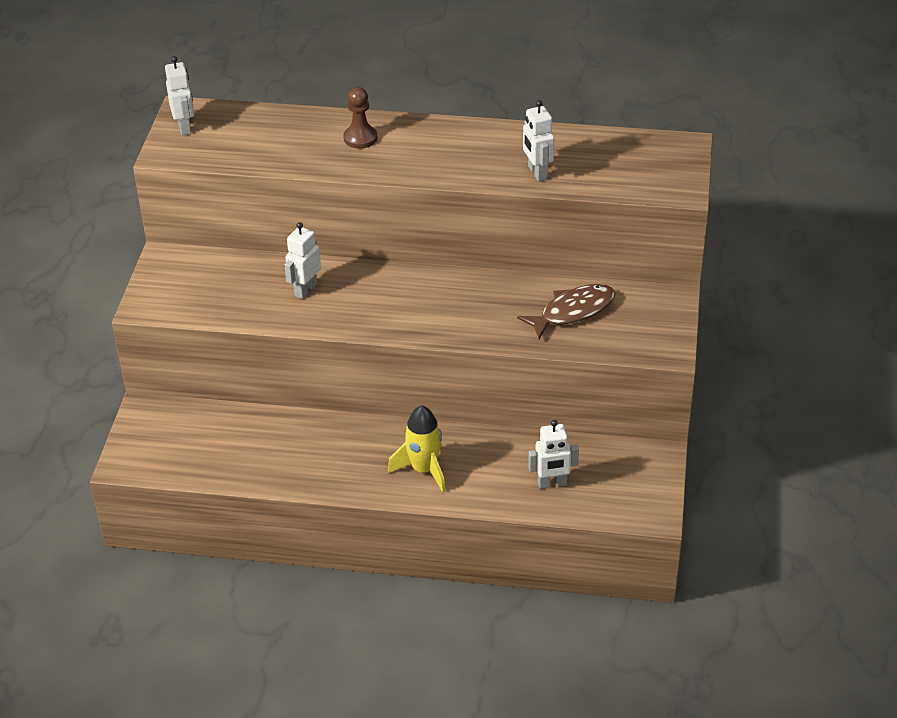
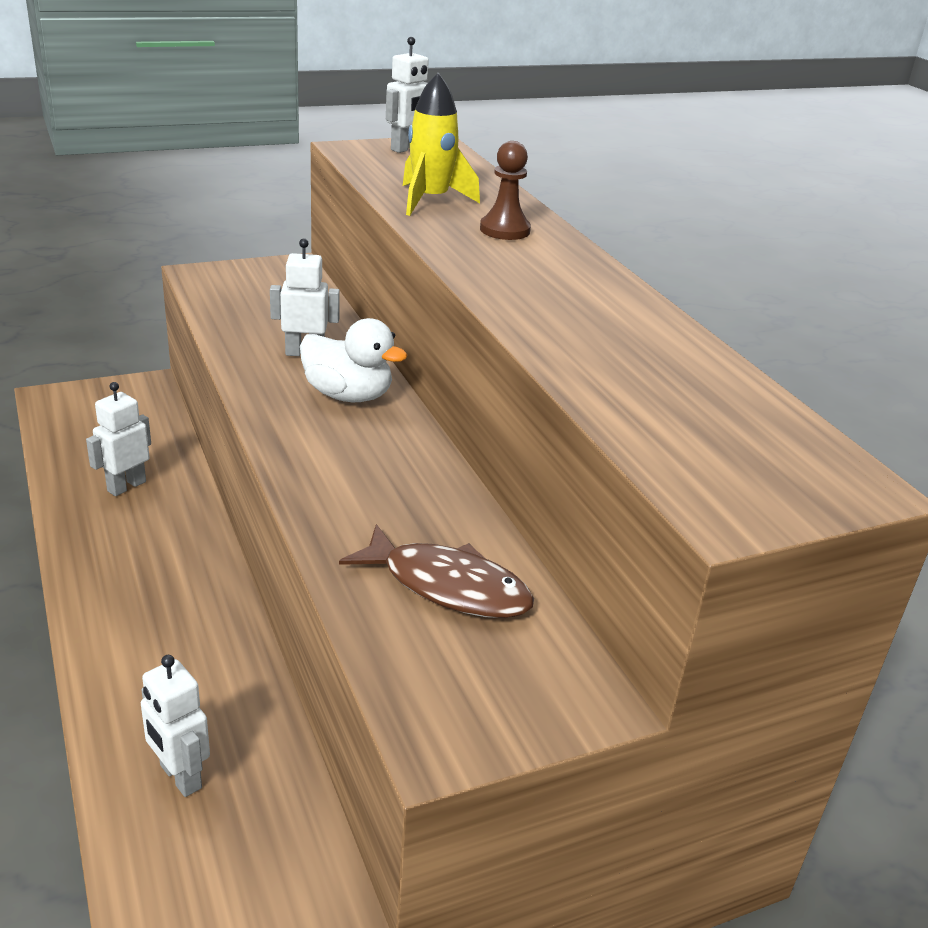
camera: 55 degrees right, 10 degrees down
yellow rocket [388,405,446,493] -> yellow rocket moved to [403,73,480,216]
white robot [523,100,554,181] -> white robot moved to [86,382,151,496]
none -> white duck [300,318,407,402]

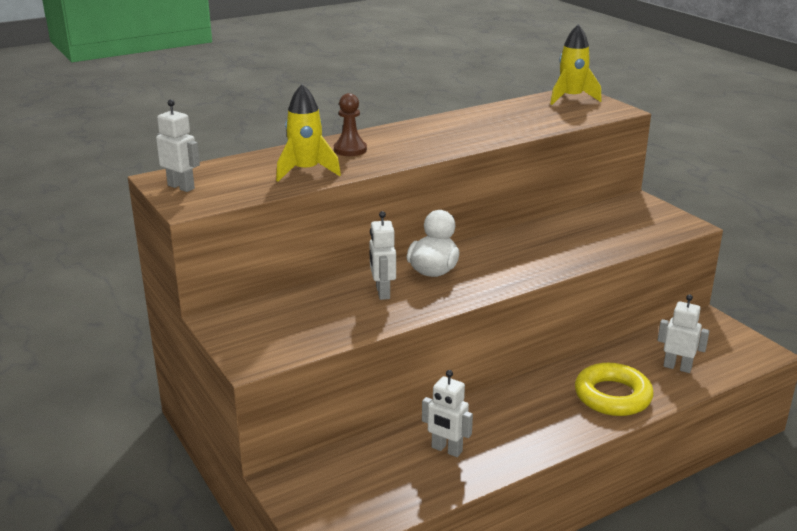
camera: 95 degrees left, 5 degrees down
white robot [141,655,210,797] -> white robot turned 105 degrees counterclockwise [658,294,709,373]
brown fish [339,524,534,618] -> none
none -> yellow rocket [550,24,602,105]
none -> yellow ring [575,363,654,416]

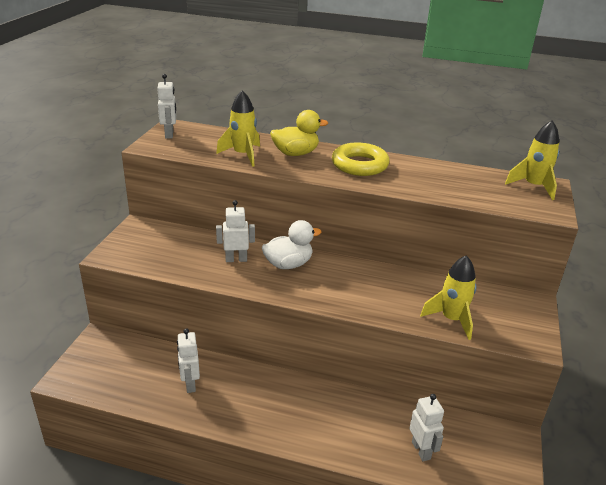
camera: 45 degrees right, 5 degrees up
brown pawn [334,93,367,156] -> yellow duck [270,110,328,156]
white robot [370,211,396,300] -> white robot turned 45 degrees clockwise [216,200,255,262]
yellow ring [575,363,654,416] -> yellow ring moved to [332,143,390,176]
none -> yellow rocket [420,255,477,340]

